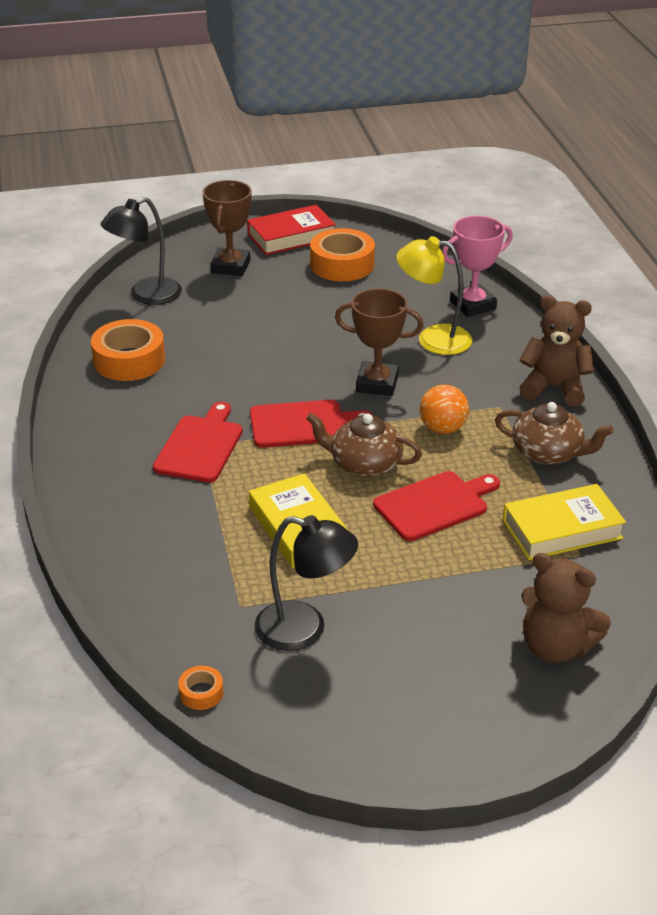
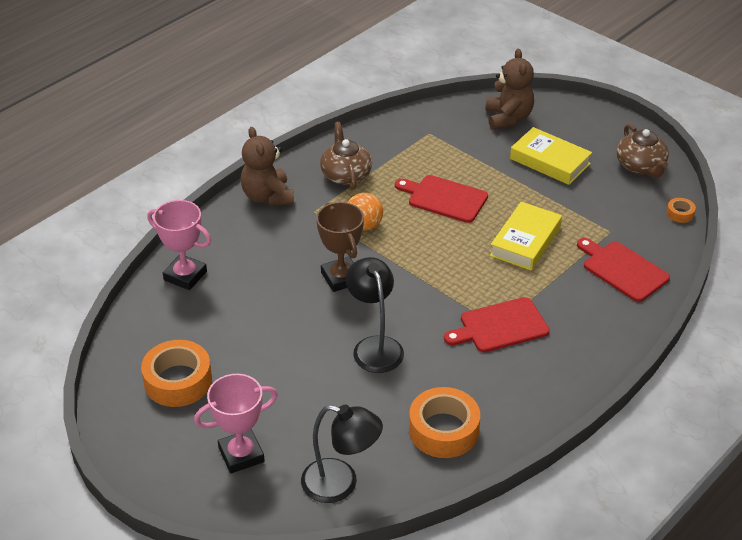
camera: 125 degrees left, 5 degrees up
brown trophy [202,180,252,276] -> pink trophy [194,374,278,473]
red book [247,205,336,255] -> none
red cutting board [250,400,372,448] -> red cutting board moved to [577,238,670,302]
black lamp [254,515,358,651] -> black lamp moved to [346,257,404,373]
brown teapot [306,413,422,477] -> brown teapot moved to [616,124,669,178]
yellow lamp [396,236,472,355] -> none
yellow book [503,484,626,560] -> yellow book moved to [510,127,592,185]

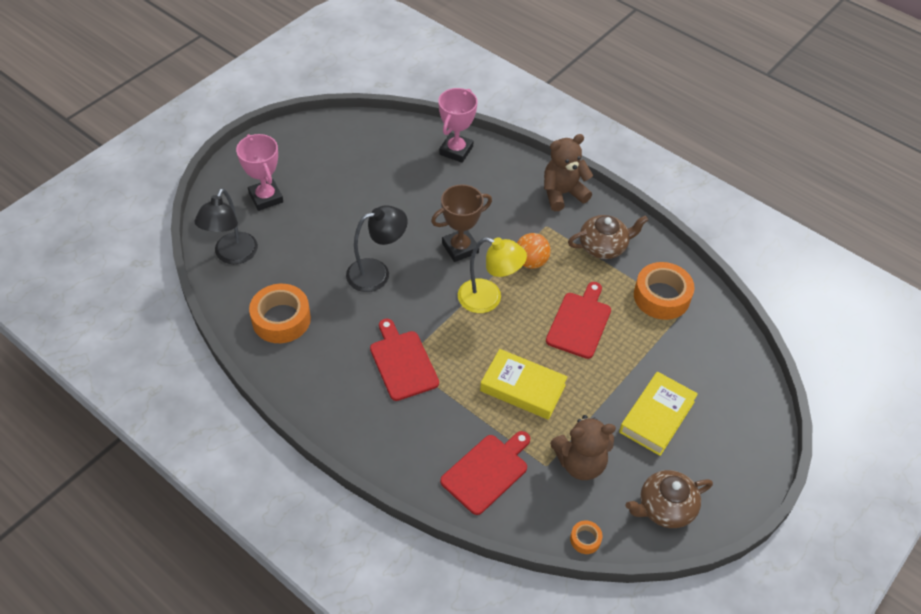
camera: 85 degrees right, 10 degrees up
orange tape [141,340,212,407] -> orange tape moved to [634,262,695,320]
brown teddy bear [485,49,534,130] -> brown teddy bear moved to [550,415,616,480]
none -> yellow lamp [458,237,527,313]

